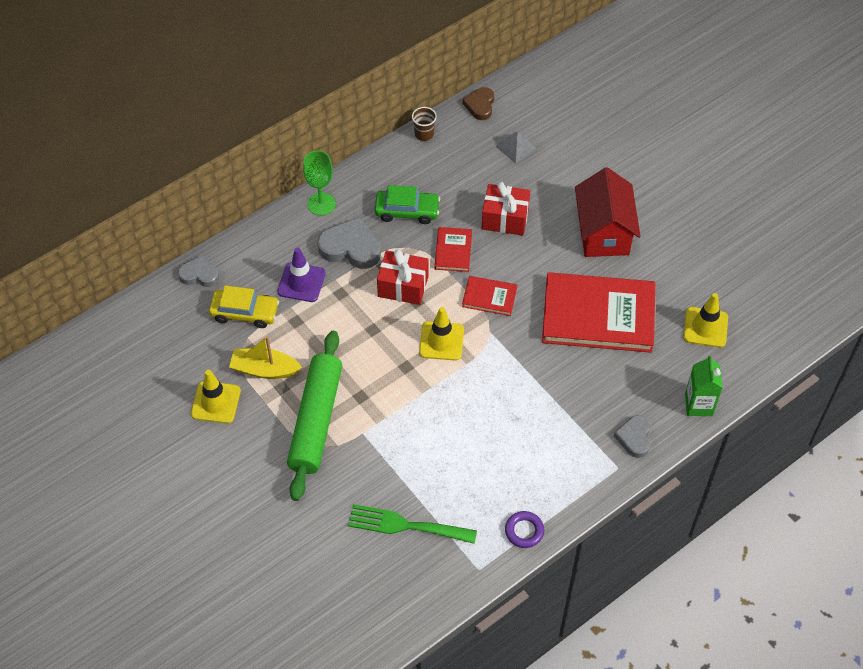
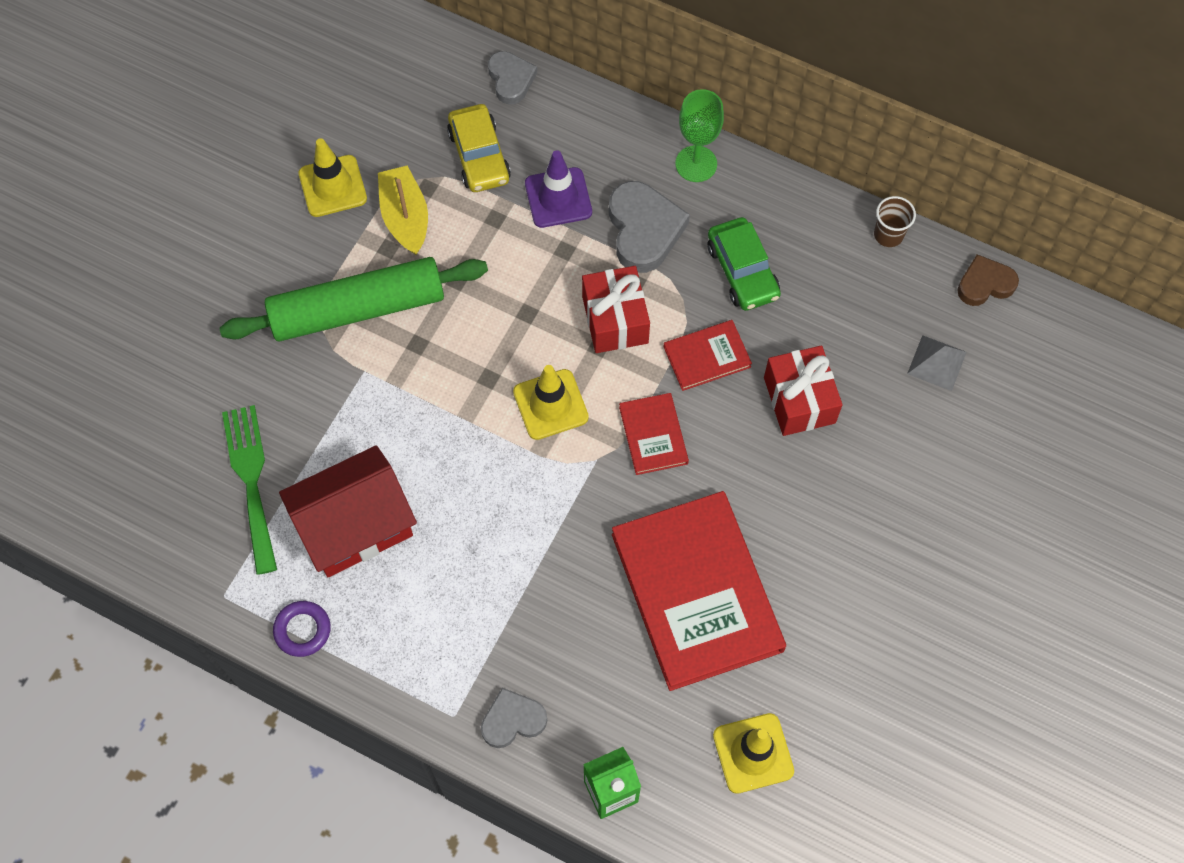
camera: 65 degrees right, 10 degrees up
red house [575,167,641,257] -> red house moved to [279,445,417,577]

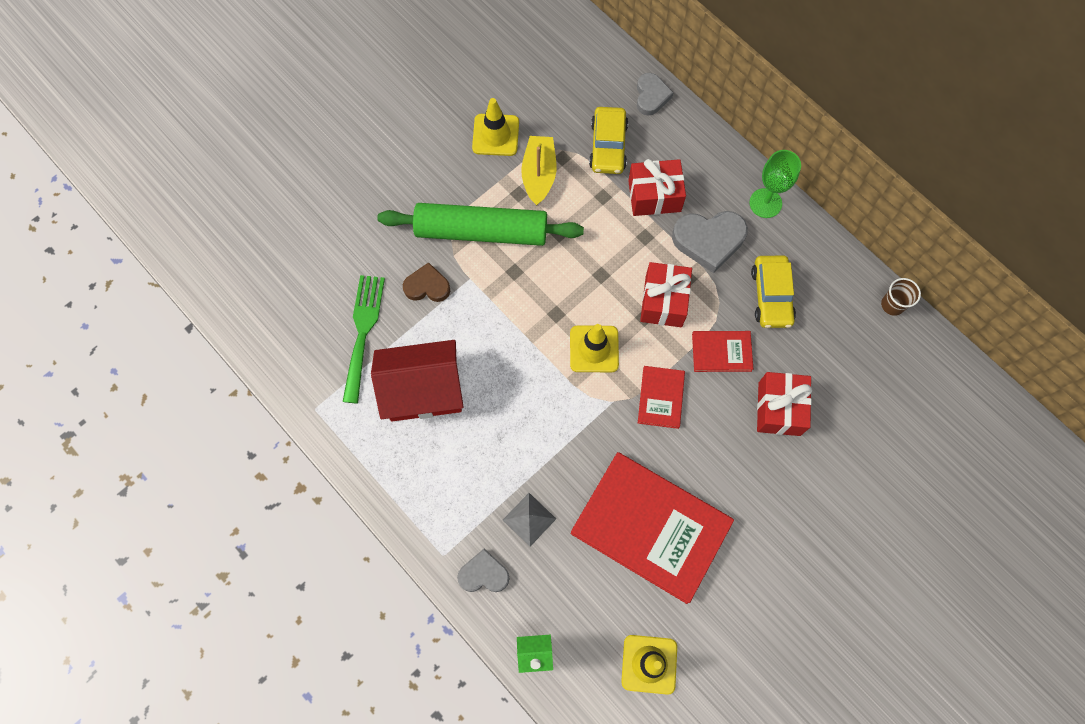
camera: 20 degrees right, 5 degrees up
purple ring [273,601,331,657] -> none
purple traffic cone [525,150,592,228] -> red gift [628,159,686,216]
grey heart [609,181,690,273] -> grey heart turned 75 degrees clockwise [672,211,748,273]
red book [612,491,786,691] -> red book turned 60 degrees counterclockwise [570,452,734,604]
green car [708,217,781,311] -> yellow car [751,256,796,328]
grey pyramid [907,335,967,391] -> grey pyramid moved to [503,493,556,547]
brown heart [957,254,1019,306] -> brown heart moved to [403,262,450,302]

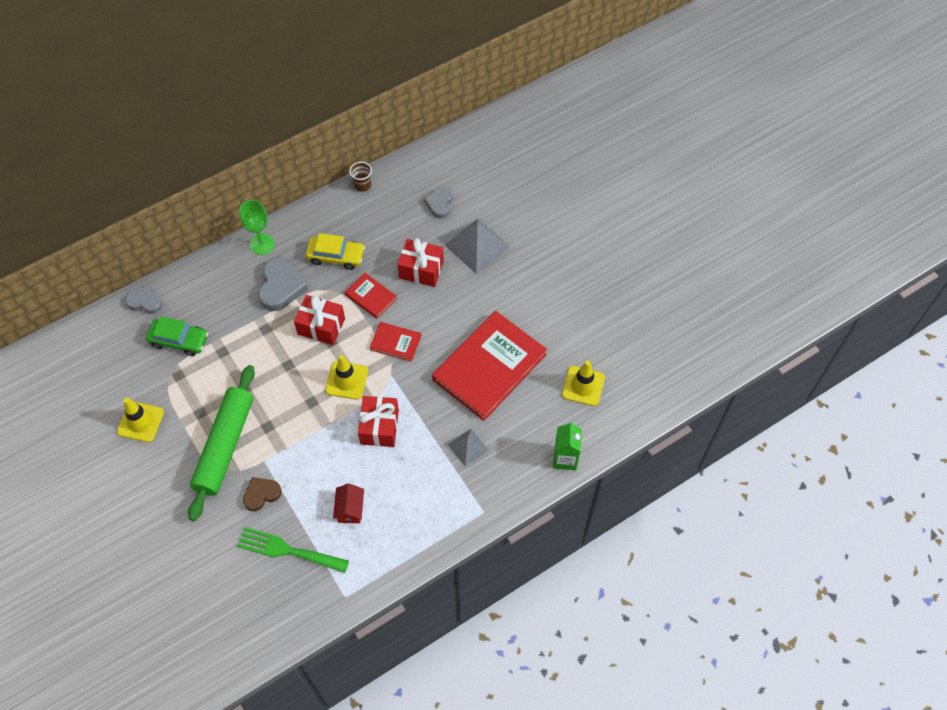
camera: 80 degrees left, 10 degrees down
red house [371,340,464,422] -> red house [333,484,364,523], size x0.50
brown heart [403,262,450,302] -> brown heart turned 45 degrees clockwise [243,477,282,511]
grey heart [457,549,510,592] -> grey heart moved to [424,187,453,218]
yellow boat [521,136,557,205] -> none
yellow car [589,107,628,174] -> green car [146,316,208,356]
red gift [628,159,686,216] -> red gift moved to [358,396,399,447]
red book [692,331,753,372] -> red book turned 60 degrees counterclockwise [345,273,397,318]
none -> grey pyramid [445,219,510,274]

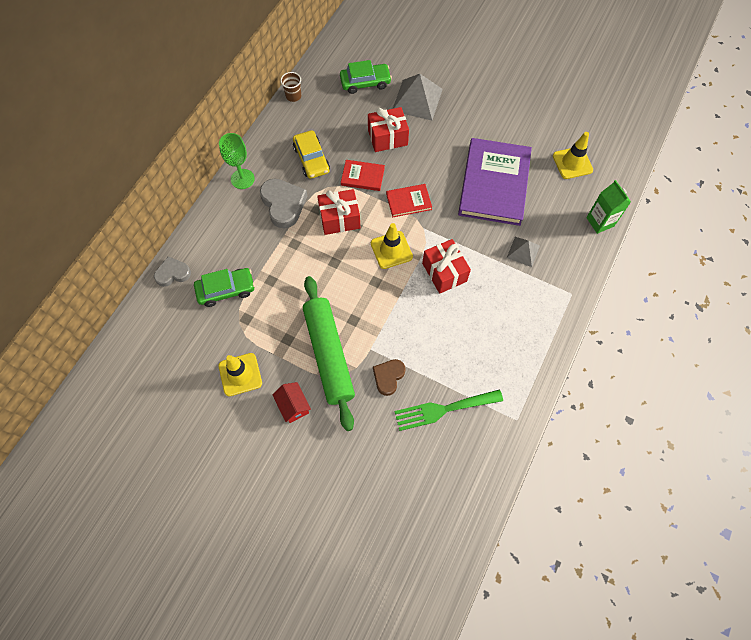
camera: 30 degrees left, 5 degrees up
yellow car [306,233,365,270] -> yellow car turned 90 degrees clockwise [293,130,330,179]
red house [333,484,364,523] -> red house moved to [272,382,311,423]
grey heart [424,187,453,218] -> green car [340,60,392,94]
red book [432,311,547,421] -> purple book [458,138,532,226]

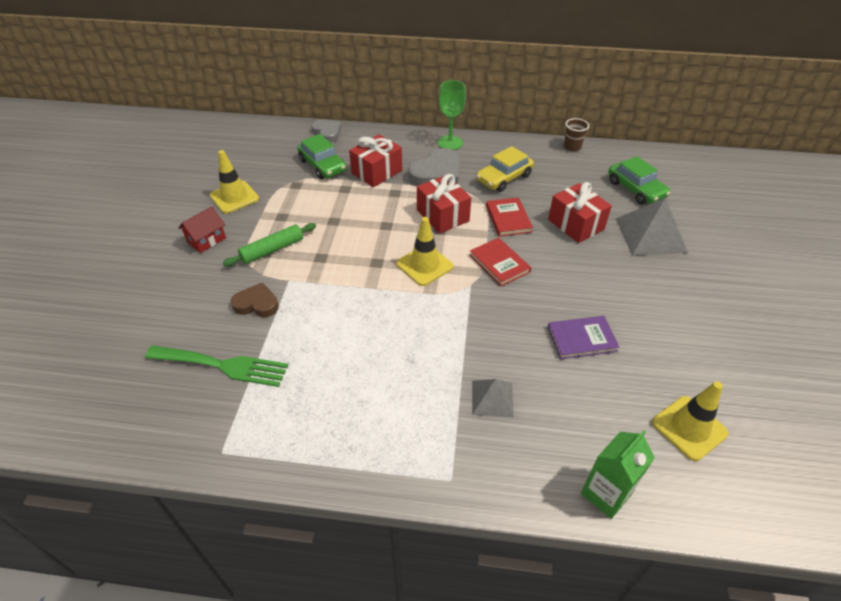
camera: 70 degrees right, 20 degrees down
green rolling pin [303,276,355,431] -> green rolling pin [223,223,316,266], size x0.53
green fork [394,390,503,431] -> green fork turned 135 degrees clockwise [145,346,288,387]
red gift [422,239,471,294] -> red gift moved to [349,134,402,187]
purple book [458,138,532,226] -> purple book [548,316,620,359], size x0.46

